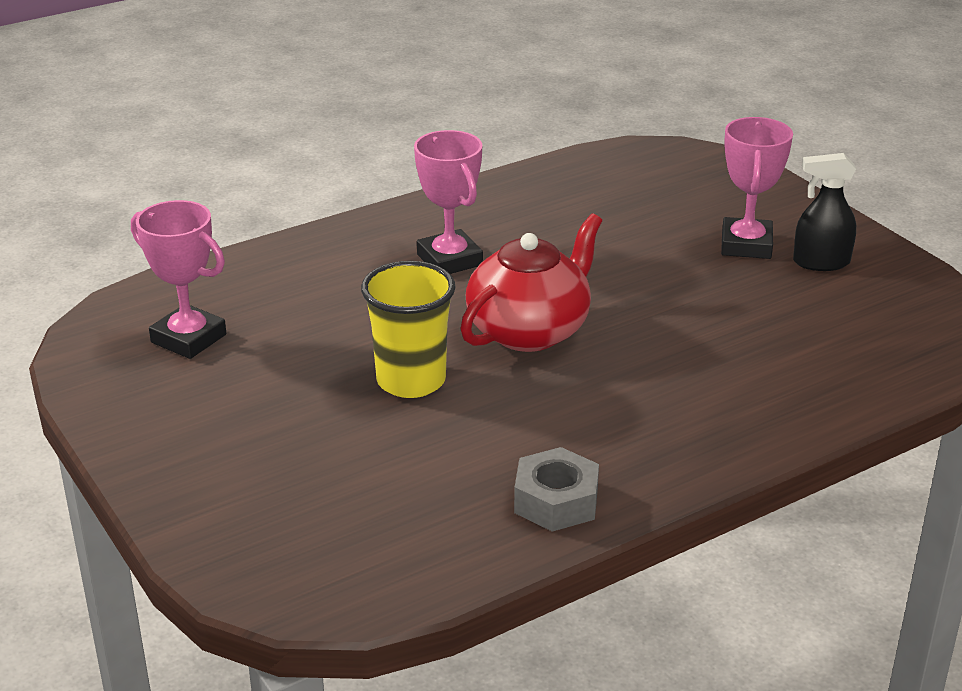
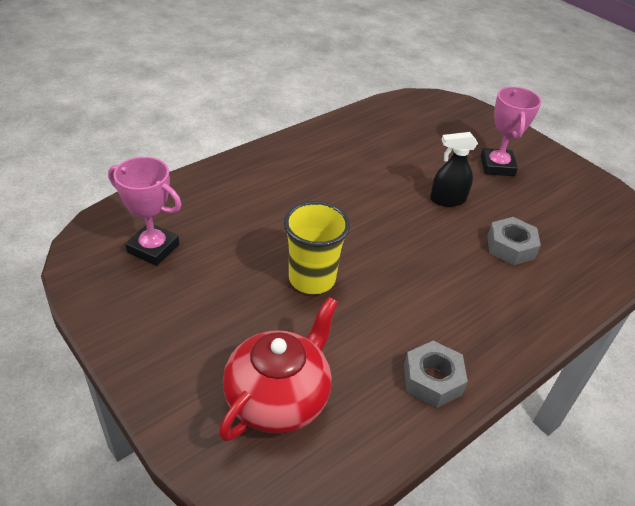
camera: 10 degrees left, 10 degrees up
pink trophy [414,130,483,274] -> none
red teapot [460,213,602,352] -> red teapot moved to [219,297,338,441]
black spray bottle [793,153,856,271] -> black spray bottle moved to [430,132,478,207]
none -> grey nut [487,217,541,266]

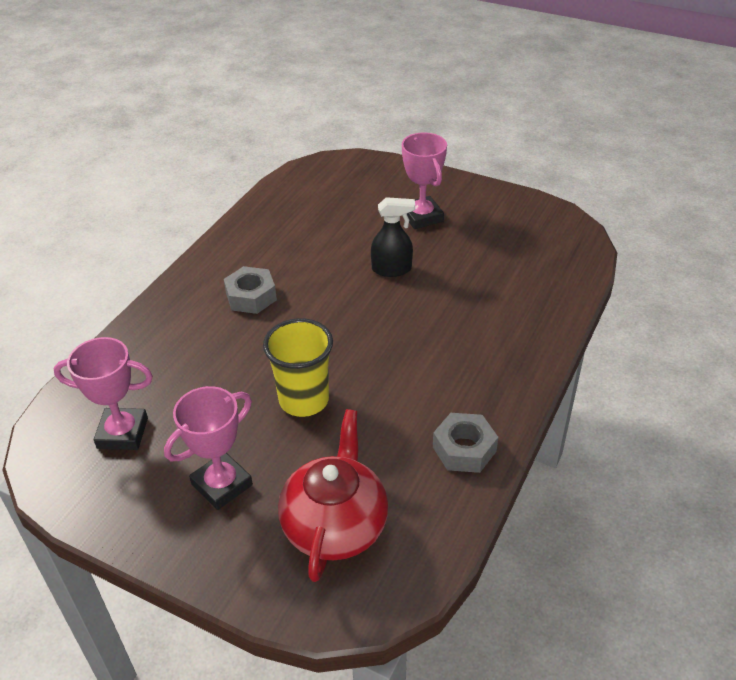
camera: 20 degrees left, 0 degrees up
black spray bottle [430,132,478,207] -> black spray bottle turned 150 degrees counterclockwise [371,197,415,277]
grey nut [487,217,541,266] -> grey nut moved to [224,266,277,314]
none -> pink trophy [164,386,253,510]

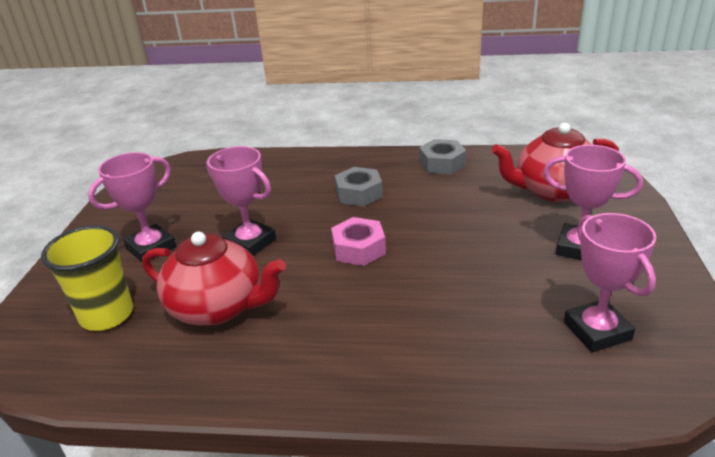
camera: 110 degrees left, 10 degrees down
grey nut [224,266,277,314] -> grey nut moved to [335,167,383,207]
yellow cup [263,318,333,417] -> yellow cup moved to [41,225,133,331]
black spray bottle [371,197,415,277] -> pink trophy [206,146,276,256]
none -> red teapot [142,232,286,326]
none -> pink nut [331,217,386,266]

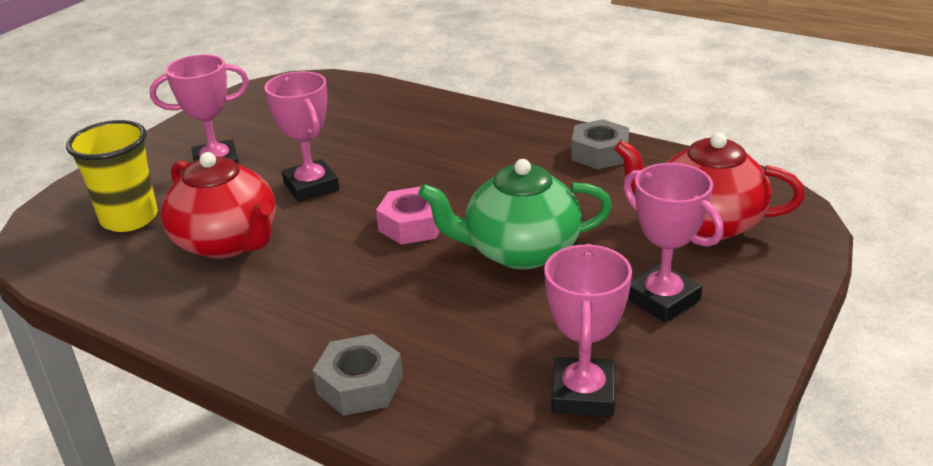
camera: 25 degrees right, 0 degrees up
grey nut [335,167,383,207] -> grey nut moved to [313,334,403,416]
none -> green teapot [418,159,612,269]

